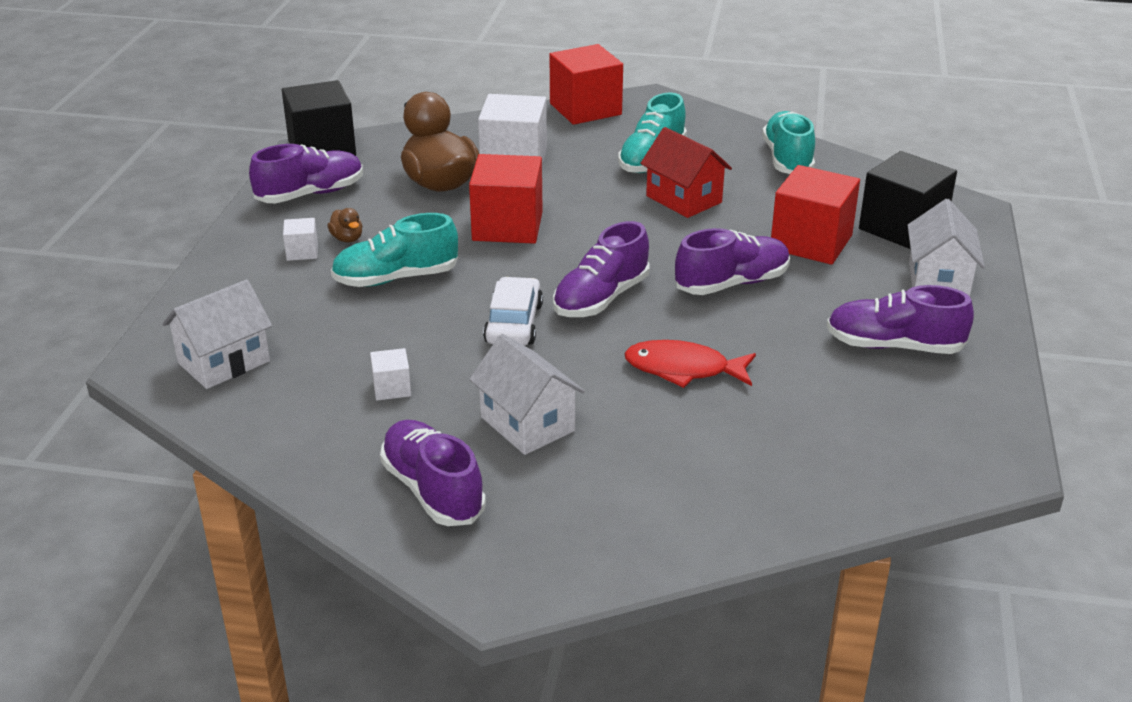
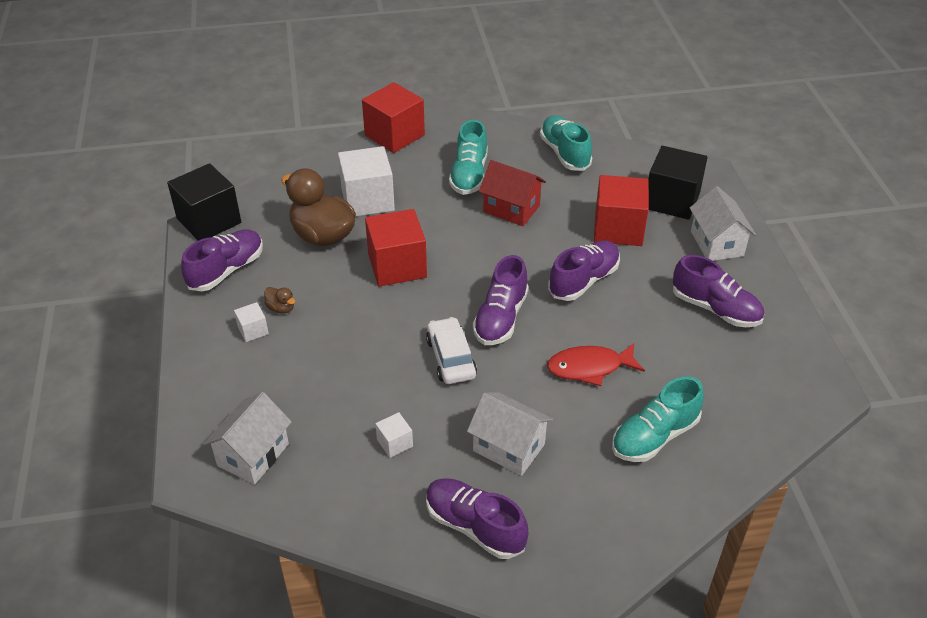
camera: 20 degrees left, 10 degrees up
turquoise shoe [331,213,458,287] -> turquoise shoe moved to [612,376,704,462]
purple shoe [827,285,974,354] -> purple shoe turned 135 degrees counterclockwise [673,255,764,327]

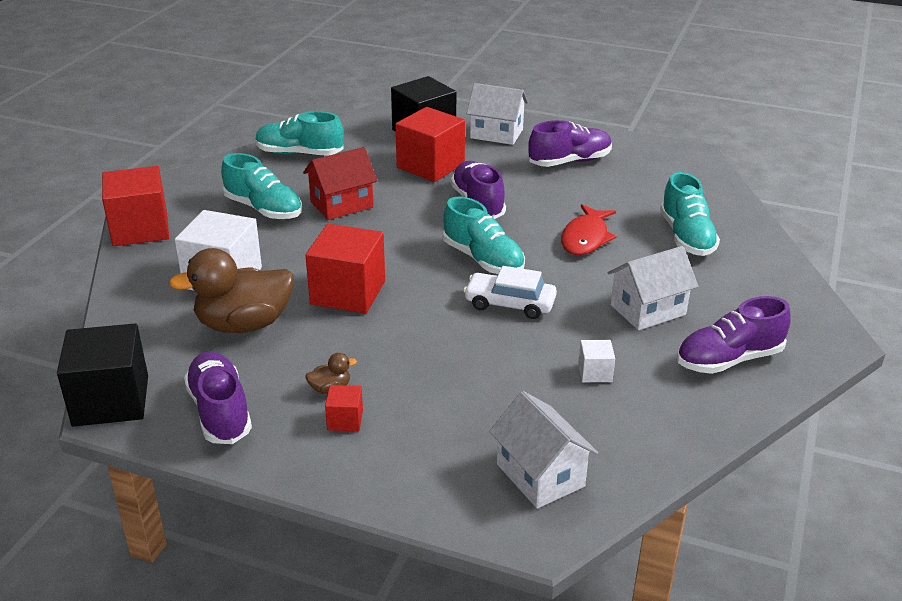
camera: 60 degrees left, 10 degrees down
white cube [234,302,269,342] -> red cube [325,385,363,431]
purple shoe [473,255,529,345] -> turquoise shoe [443,197,525,274]

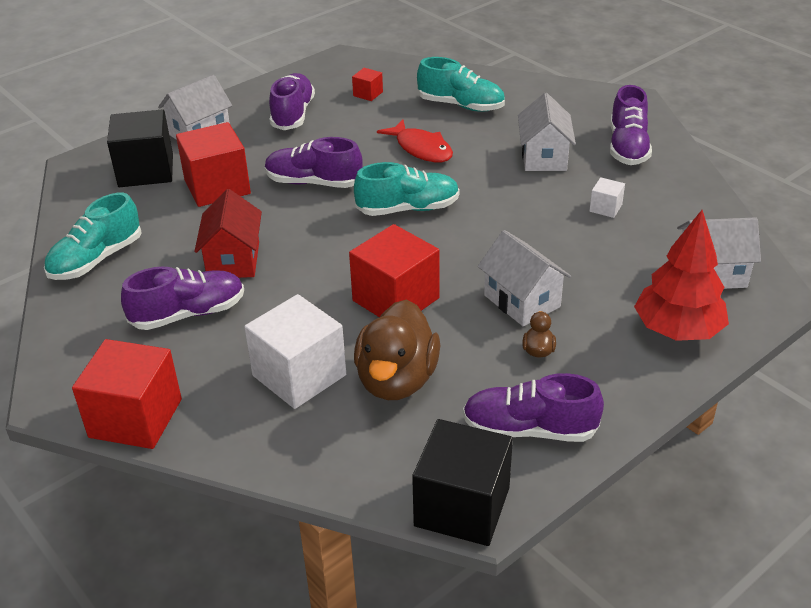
camera: 60 degrees left, 5 degrees up
turquoise shoe [221,153,302,219] -> purple shoe [121,266,244,330]
red cube [325,385,363,431] -> red cube moved to [352,68,383,101]
white car [464,266,557,319] -> none
none -> white house [478,230,571,326]
none -> red tree [634,210,729,341]

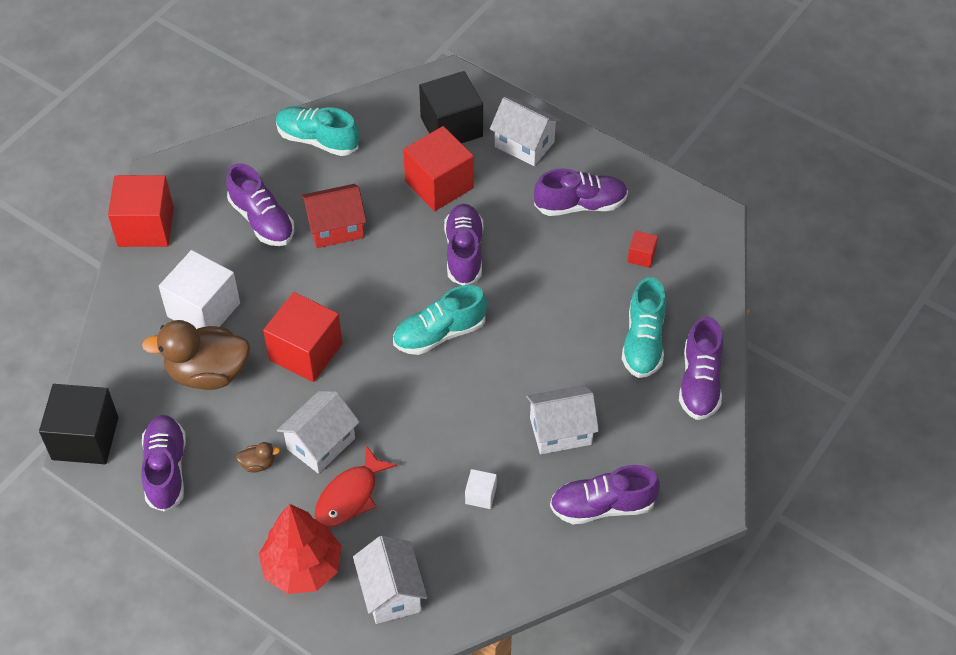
camera: 75 degrees right, 15 degrees up
turquoise shoe [354,162,460,216] -> turquoise shoe turned 90 degrees clockwise [393,285,487,355]
red fish [377,119,453,162] -> red fish moved to [315,445,397,527]
none -> purple shoe [679,316,723,420]

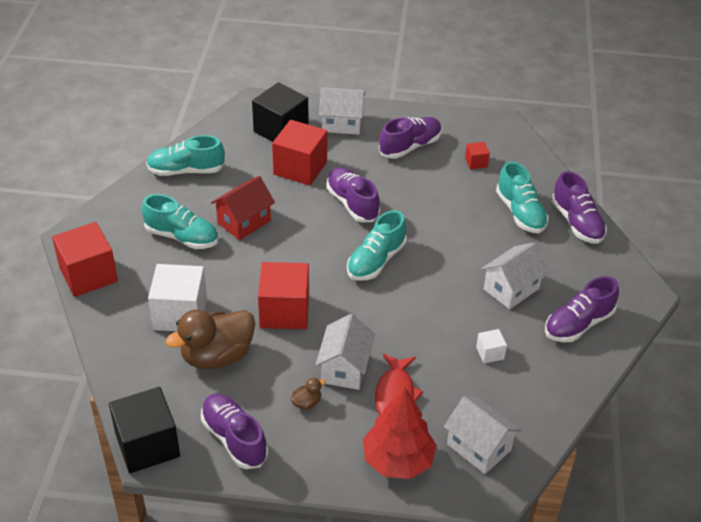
camera: 30 degrees left, 10 degrees down
purple shoe [226,163,294,246] -> turquoise shoe [141,194,219,249]

